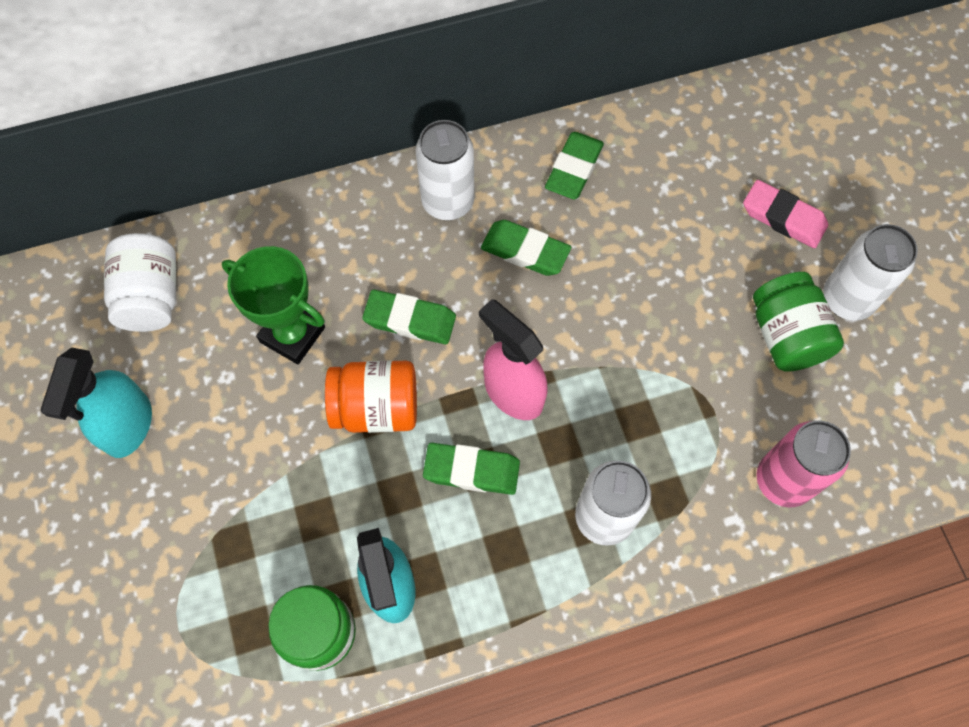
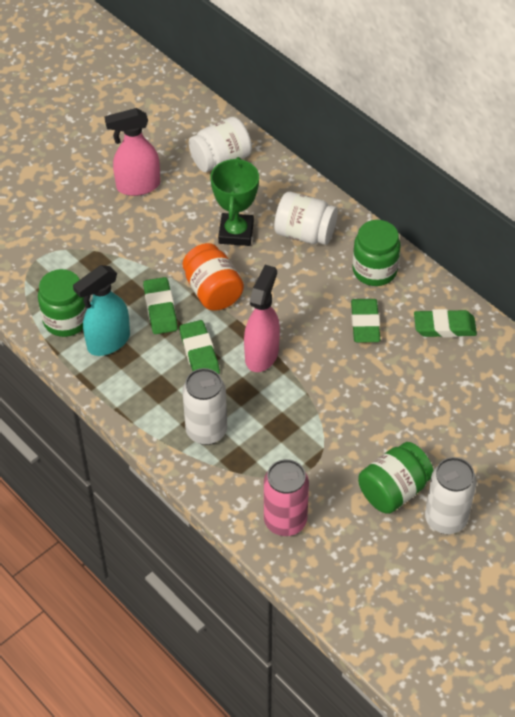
camera: 65 degrees right, 15 degrees down
turquoise spray bottle [41,348,152,458] -> pink spray bottle [104,108,160,196]
green eraser [362,290,456,344] -> green eraser moved to [143,277,178,334]
white can [415,120,475,220] -> green jar [353,220,400,286]
pink eraser [743,180,828,248] -> none
none -> white jar [274,192,338,245]

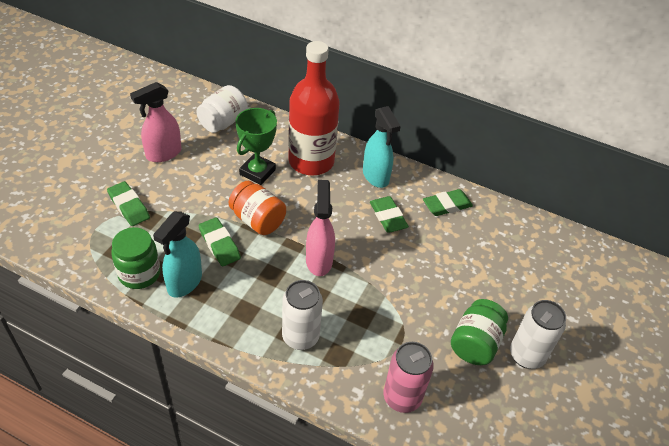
camera: 25 degrees left, 5 degrees down
green eraser [179,320,220,374] -> green eraser moved to [107,181,150,226]
green trophy [211,157,259,246] -> green trophy turned 45 degrees clockwise [235,108,277,185]
white jar [274,192,338,245] -> red bottle [288,41,340,175]
green jar [353,220,400,286] -> turquoise spray bottle [363,106,401,188]

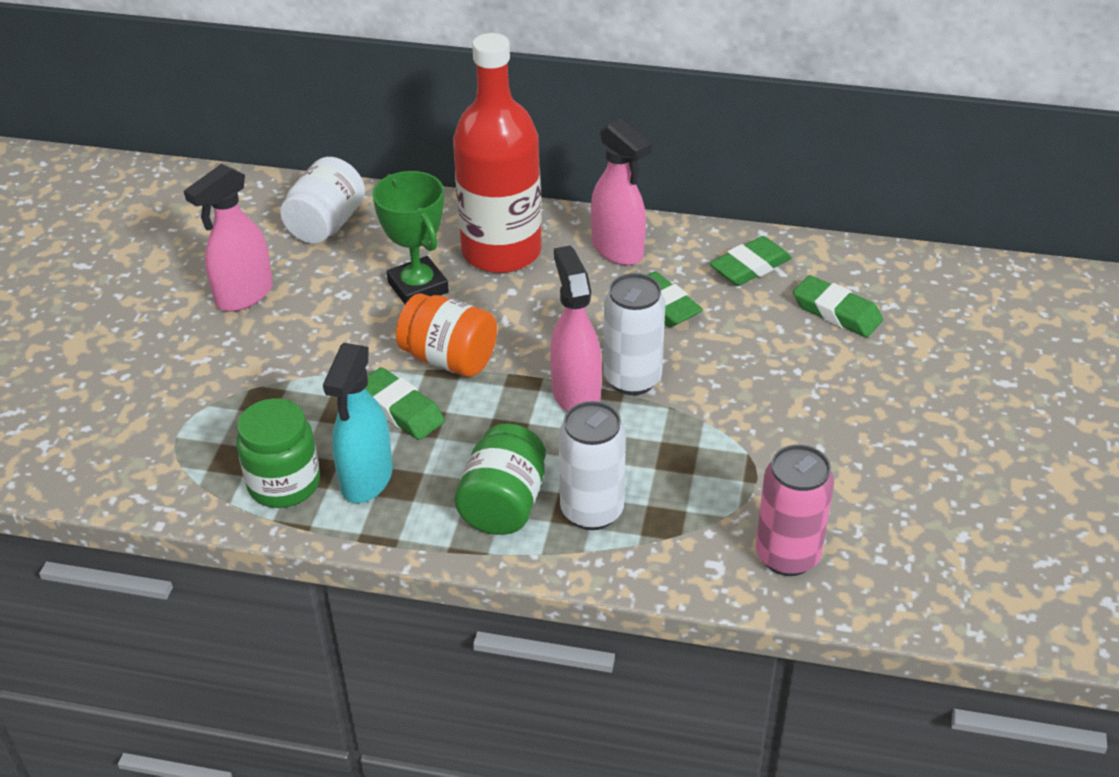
camera: 10 degrees left, 5 degrees down
green eraser [107,181,150,226] -> green eraser moved to [793,275,883,337]
green trophy [235,108,277,185] -> green trophy turned 45 degrees counterclockwise [372,171,449,304]
turquoise spray bottle [363,106,401,188] -> pink spray bottle [591,119,652,266]
green jar [451,299,508,365] -> green jar moved to [455,423,546,535]
white can [510,300,566,369] -> white can moved to [603,273,665,395]

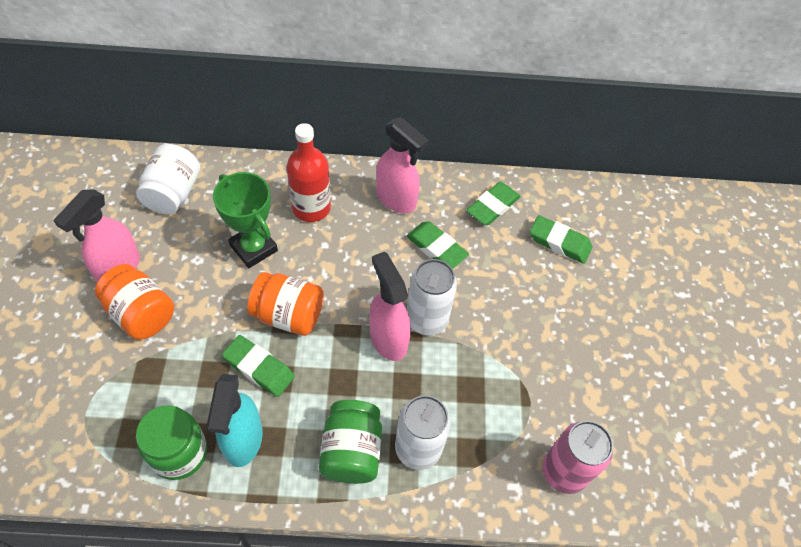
camera: 15 degrees left, 15 degrees up
red bottle [453,33,542,273] -> red bottle [287,123,331,222], size x0.65
none -> orange jar [95,264,174,340]

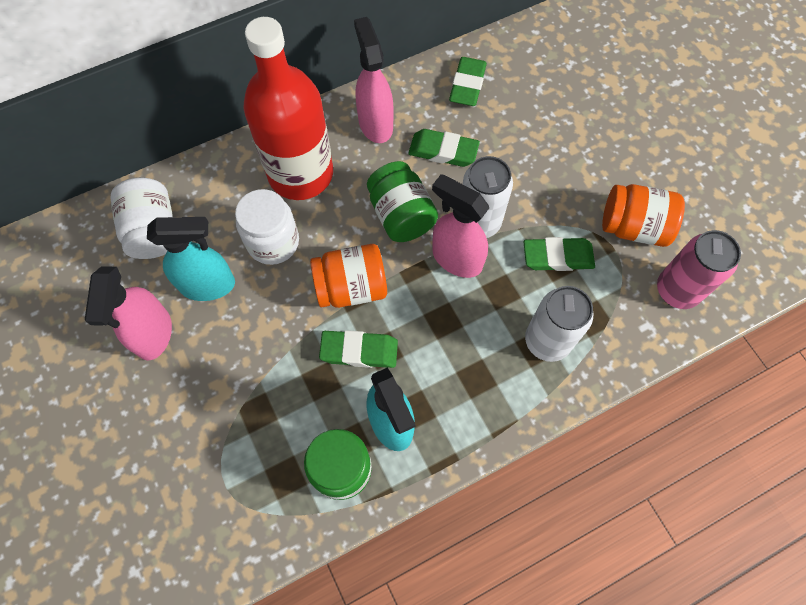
camera: 25 degrees left, 10 degrees up
orange jar [95,264,174,340] -> orange jar moved to [602,184,685,247]
green trophy [213,172,278,268] -> white jar [235,189,299,265]
red bottle [287,123,331,222] -> red bottle [243,17,333,200], size x1.55
green jar [319,400,382,484] -> green jar moved to [367,161,438,242]
pink spray bottle [376,117,429,213] -> pink spray bottle turned 120 degrees counterclockwise [354,17,394,143]
green eraser [530,215,593,264] -> green eraser moved to [524,237,595,271]
none -> turquoise spray bottle [147,217,235,301]

